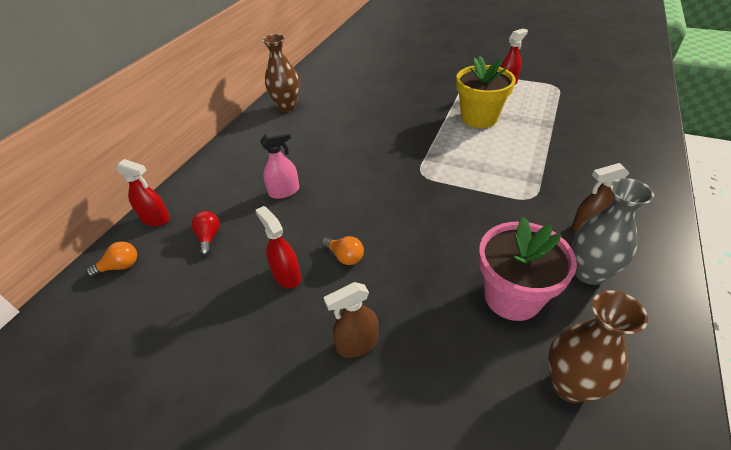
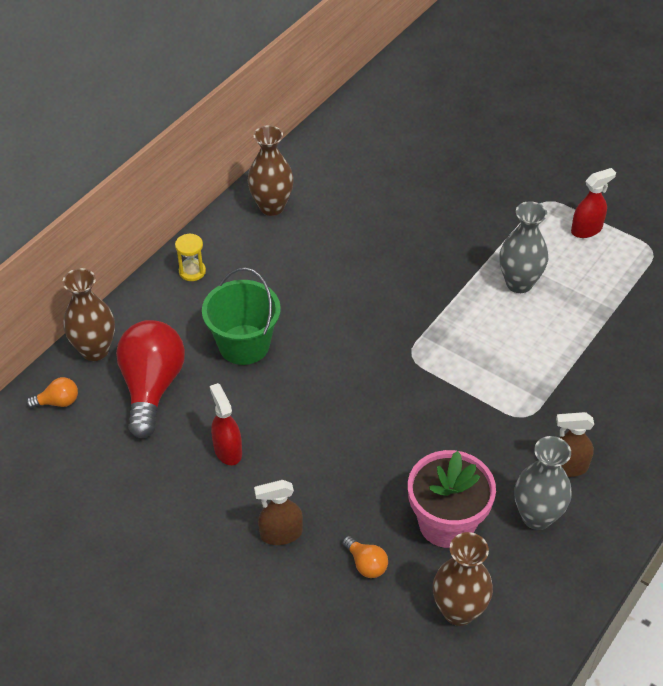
camera: 10 degrees right, 5 degrees up
red spray bottle [116,159,170,226] -> brown vase [63,268,115,361]
red light bulb [191,211,220,256] -> red light bulb [116,320,185,439], size x2.29
pink spray bottle [260,130,299,199] -> green bucket [202,268,281,365]
orange light bulb [322,236,364,265] -> orange light bulb moved to [342,536,388,578]
yellow flower pot [456,56,516,128] -> grey vase [499,201,548,293]
none -> yellow hourglass [175,233,206,281]

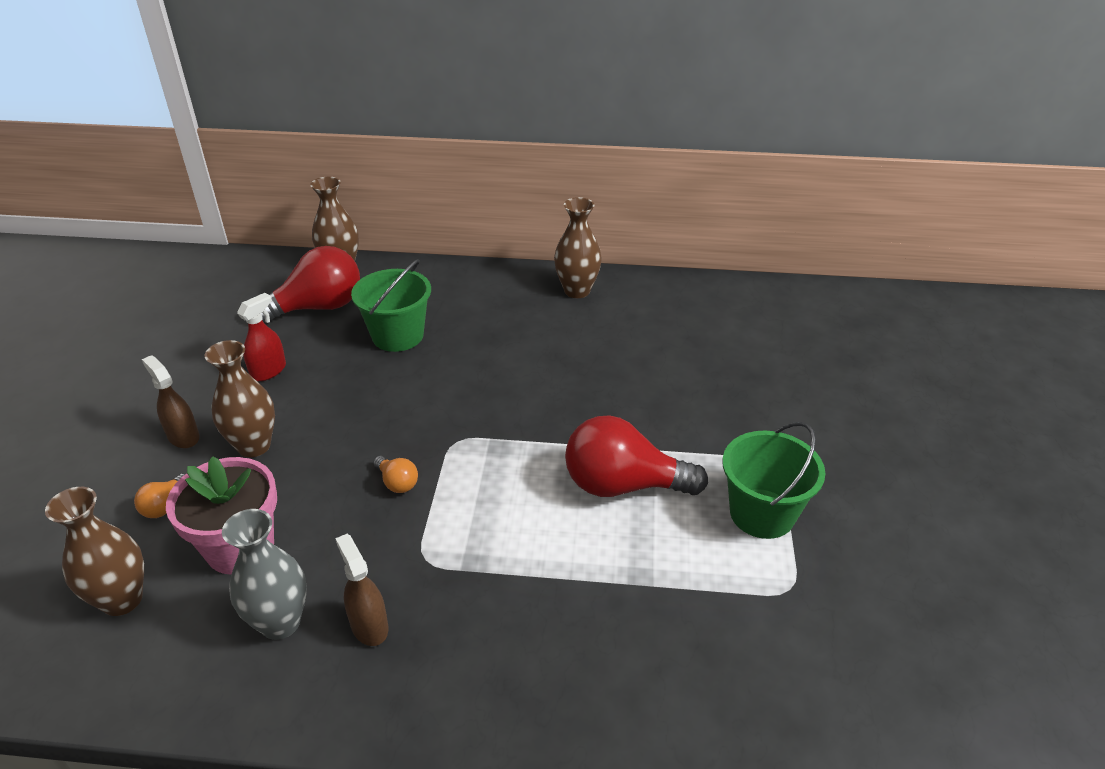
camera: 60 degrees right, 10 degrees down
orange light bulb [26,377,78,409] -> orange light bulb moved to [373,456,418,493]
yellow hourglass [175,233,206,281] -> none
grey vase [499,201,548,293] -> red light bulb [565,415,708,497]
red spray bottle [571,168,616,238] -> green bucket [722,422,825,539]
none -> brown vase [205,340,275,457]

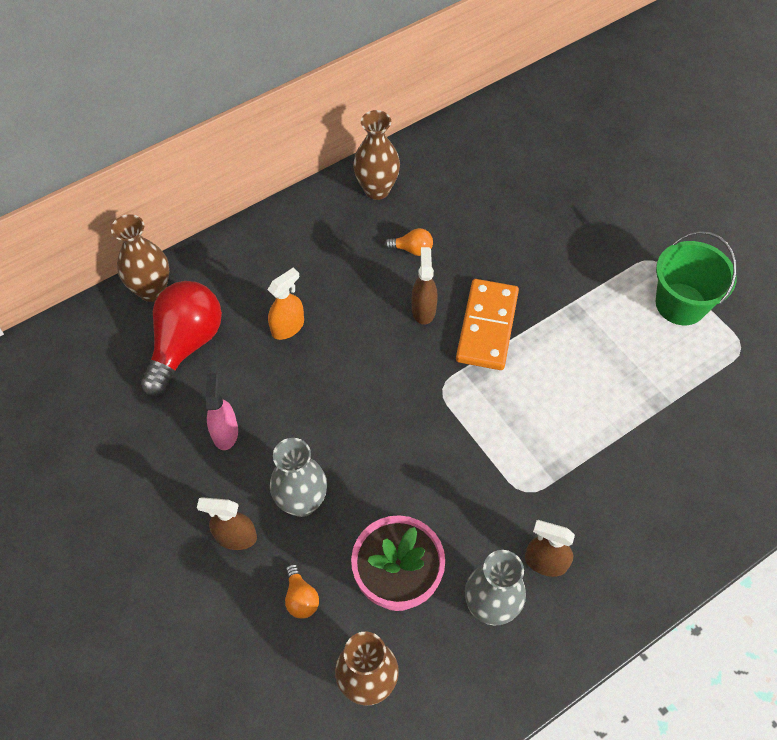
camera: 40 degrees left, 20 degrees up
brown vase [205,340,275,457] -> grey vase [270,438,327,517]
red spray bottle [237,293,286,381] -> pink spray bottle [205,373,238,450]
green bucket [351,259,431,352] -> orange spray bottle [268,268,304,340]
orange light bulb [373,456,418,493] -> orange light bulb moved to [385,228,433,256]
red light bulb [565,415,708,497] -> none
none -> brown spray bottle [412,247,438,325]
none -> orange domino [456,279,519,370]

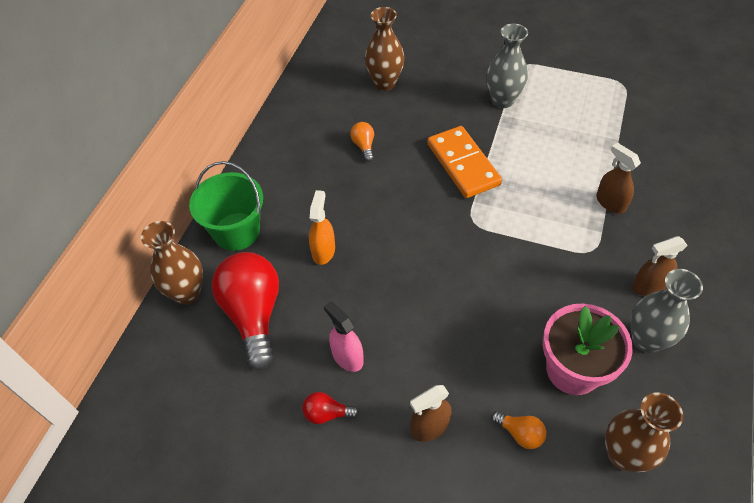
camera: 35 degrees left, 5 degrees down
grey vase [270,438,327,517] -> grey vase moved to [487,24,528,108]
brown vase [353,110,400,200] -> brown vase moved to [365,7,404,91]
orange light bulb [385,228,433,256] -> orange light bulb turned 75 degrees counterclockwise [350,122,374,162]
brown spray bottle [412,247,438,325] -> brown spray bottle moved to [596,143,641,214]
green bucket [656,231,737,325] -> green bucket moved to [189,161,263,251]
none -> red light bulb [302,392,359,424]

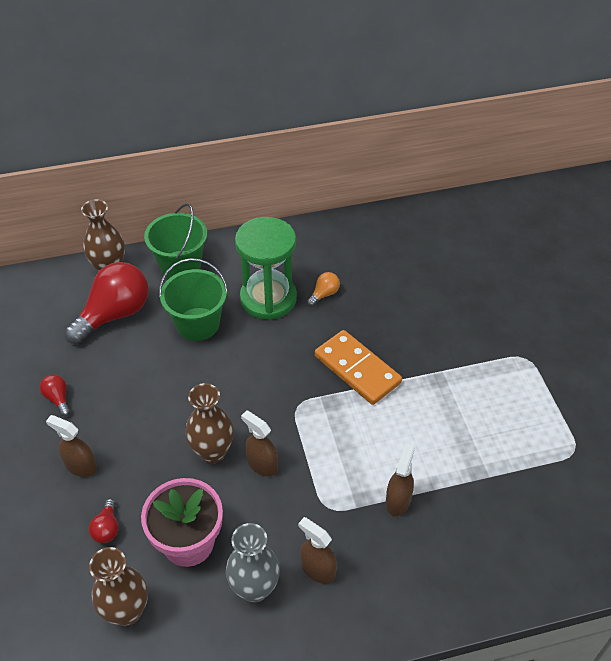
camera: 55 degrees right, 5 degrees down
orange spray bottle [309,190,335,265] -> green bucket [159,258,228,341]
pink spray bottle [324,301,364,372] -> none
brown vase [365,7,404,91] -> brown vase moved to [185,383,234,464]
orange domino [427,126,502,198] -> orange domino turned 75 degrees counterclockwise [315,330,402,405]
grey vase [487,24,528,108] -> none
orange light bulb [491,411,546,449] -> red light bulb [89,499,118,543]
none -> green hourglass [235,217,297,320]
none -> brown spray bottle [241,411,278,476]

